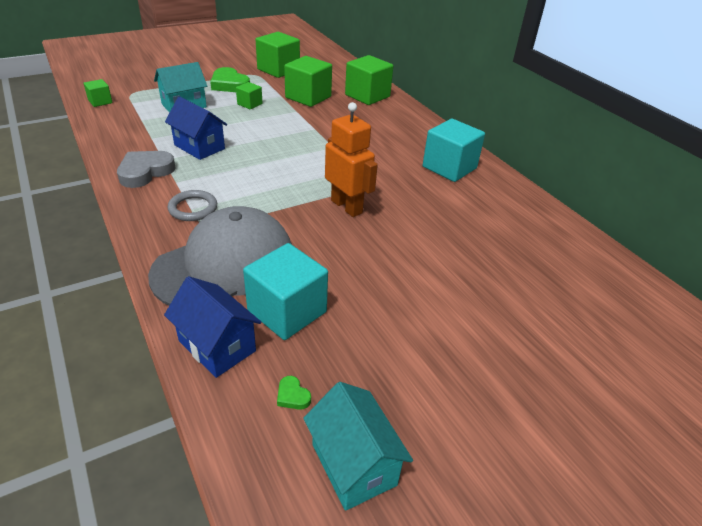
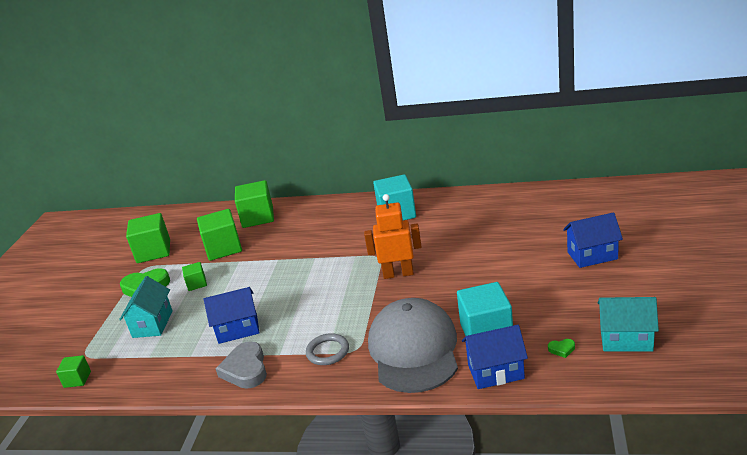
camera: 45 degrees left, 10 degrees down
none -> blue house [563,212,623,268]

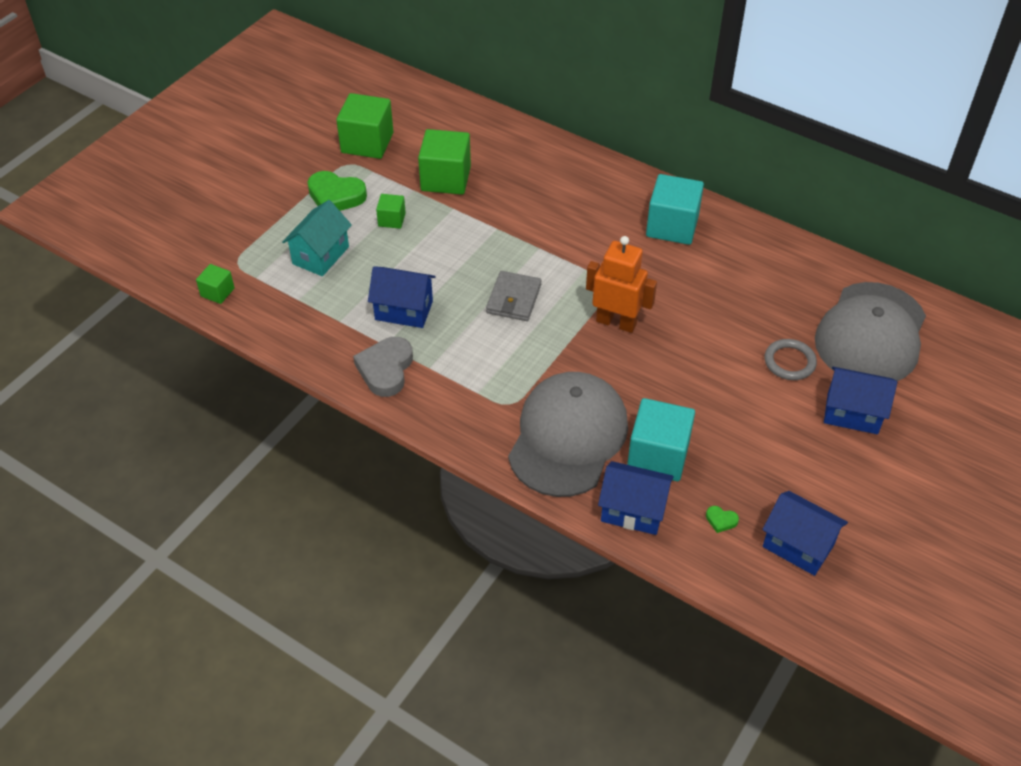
camera: 20 degrees right, 20 degrees up
green cube [235,180,274,228] -> none
grey ring [306,333,349,365] -> grey ring moved to [764,339,817,380]
turquoise house [597,297,659,352] -> blue house [762,491,848,576]
none -> grey wallet [486,271,542,321]
none -> grey cap [815,282,926,381]

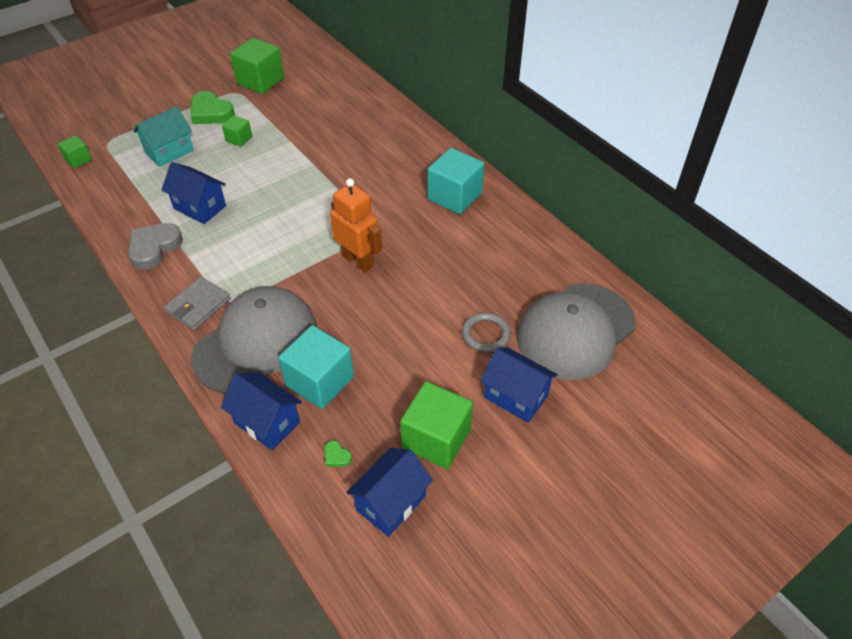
camera: 20 degrees right, 0 degrees up
green cube [418,129,471,195] -> green cube moved to [400,382,473,469]
grey wallet [486,271,542,321] -> grey wallet moved to [164,277,231,330]
blue house [762,491,848,576] -> blue house turned 75 degrees clockwise [346,448,433,537]

